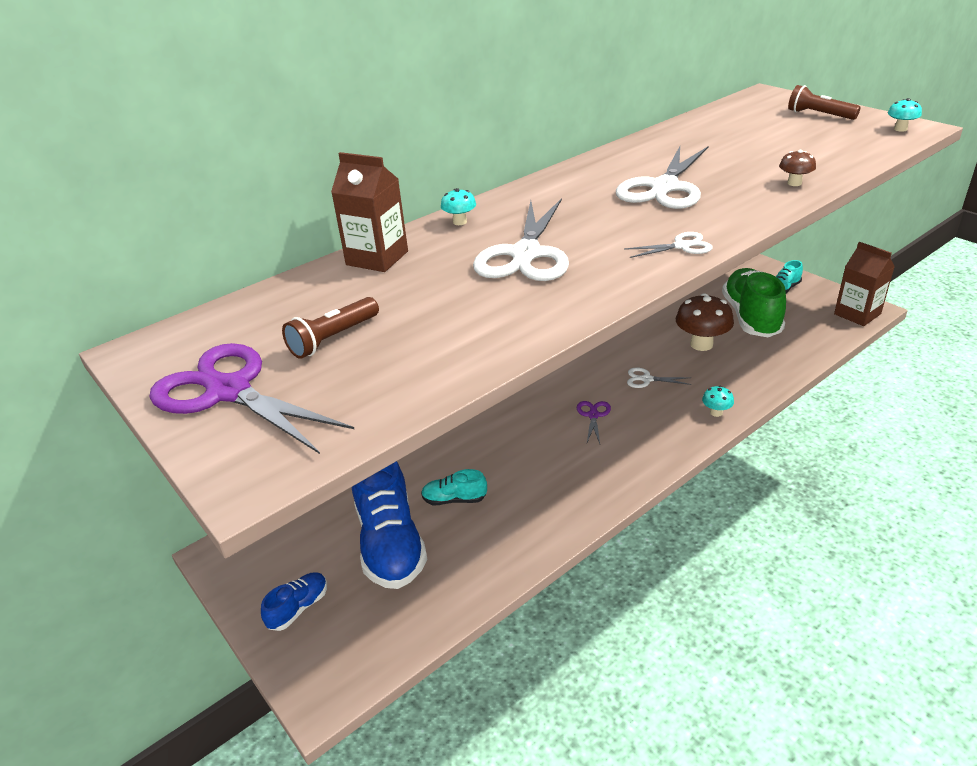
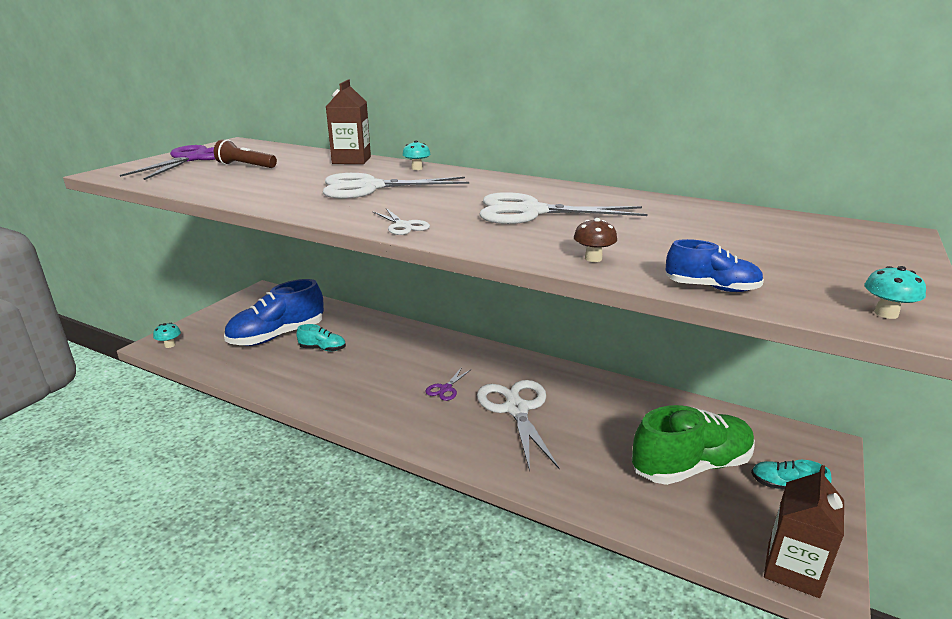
camera: 65 degrees right, 10 degrees down
blue shoe [261,572,327,631] -> blue shoe moved to [665,239,764,292]
turquoise shoe [421,469,487,505] -> turquoise shoe turned 120 degrees clockwise [296,324,346,351]
purple scissors [577,401,611,444] -> purple scissors turned 135 degrees clockwise [426,367,472,401]
white scissors [627,368,691,388] -> white scissors [477,380,559,471], size x2.14
brown mushroom [675,293,734,351] -> none
turquoise mushroom [702,386,734,417] -> turquoise mushroom moved to [153,323,181,348]
brown flashlight [788,85,861,120] -> none

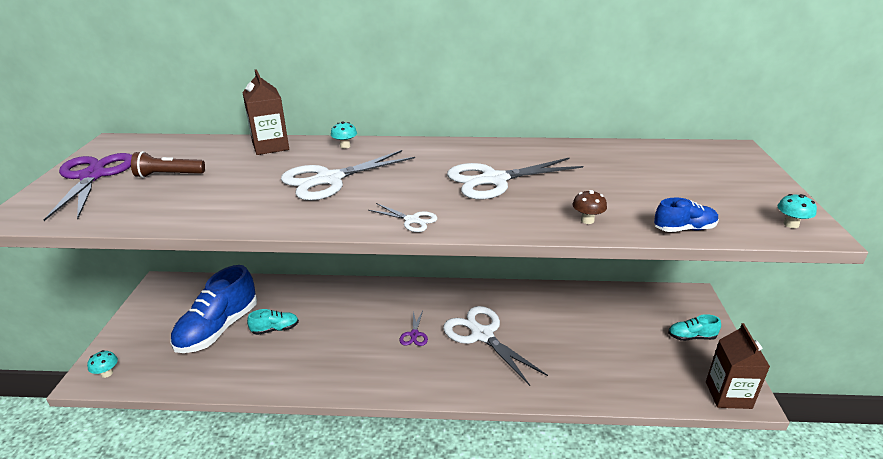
camera: 25 degrees left, 5 degrees up
green shoe [632,405,755,485] -> none

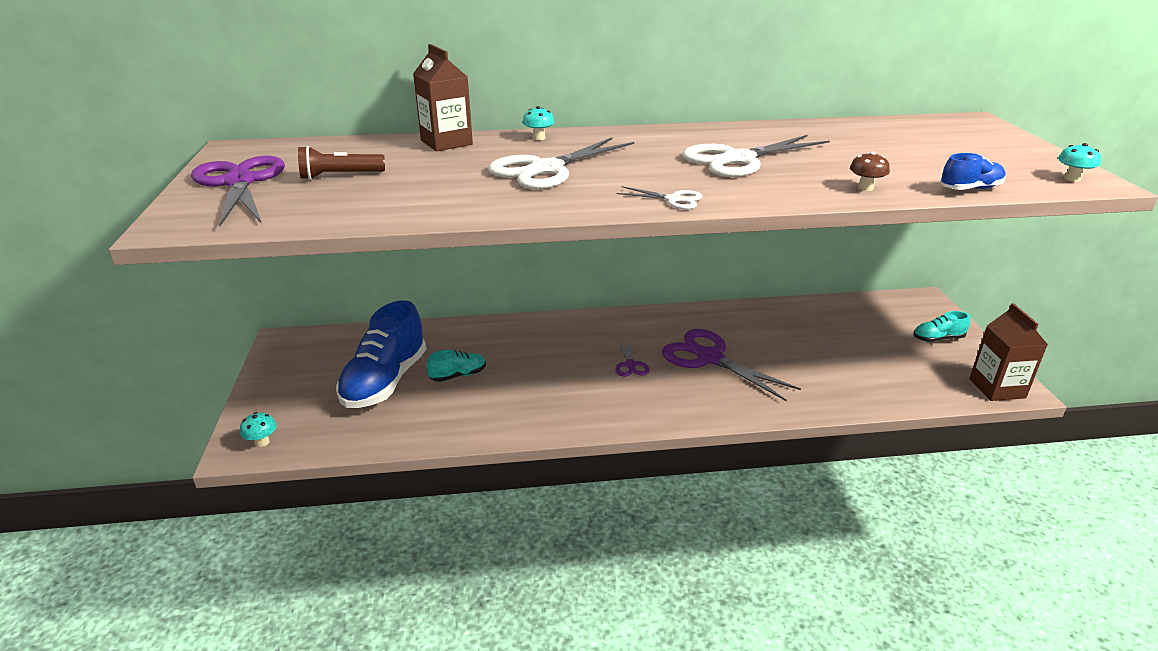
camera: 10 degrees left, 0 degrees up
white scissors [443,306,548,386] -> purple scissors [662,329,801,401]

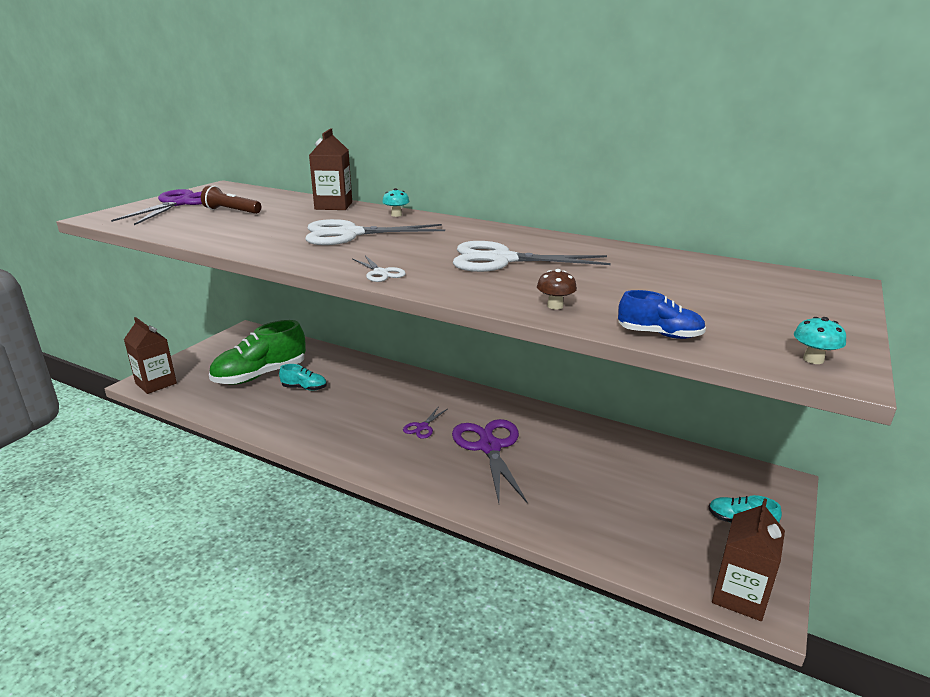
camera: 35 degrees right, 5 degrees down
turquoise mushroom [240,412,277,447] -> brown carton [124,317,177,394]
blue shoe [336,300,426,408] -> green shoe [209,320,306,385]

